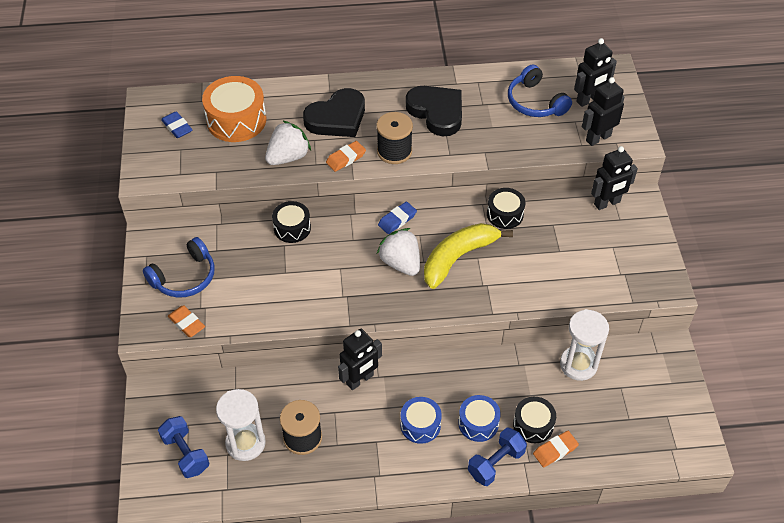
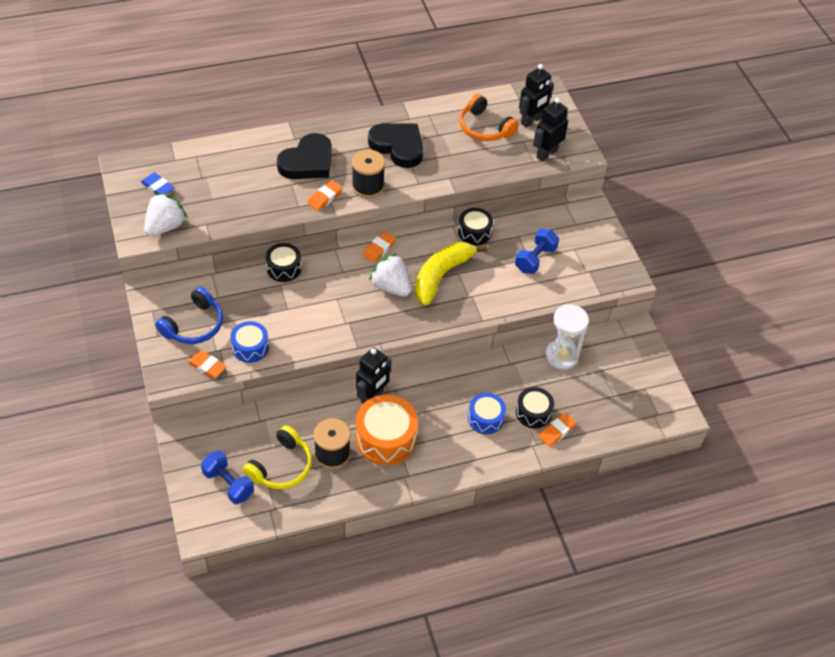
camera: 15 degrees left, 0 degrees up
orange drum [202,76,266,142] -> orange drum moved to [356,395,418,465]
white hourglass [216,389,266,461] -> yellow headphones [242,425,312,489]
white strawberry [265,120,311,165] -> white strawberry moved to [144,192,187,236]
blue eraser [378,201,417,234] -> orange eraser [362,231,396,263]
blue drum [400,397,442,444] -> blue drum moved to [231,321,269,363]
blue dumbbell [468,428,527,486] -> blue dumbbell moved to [515,229,559,274]
blue headphones [508,65,572,117] -> orange headphones [459,94,519,141]
black robot [591,146,638,210] -> none

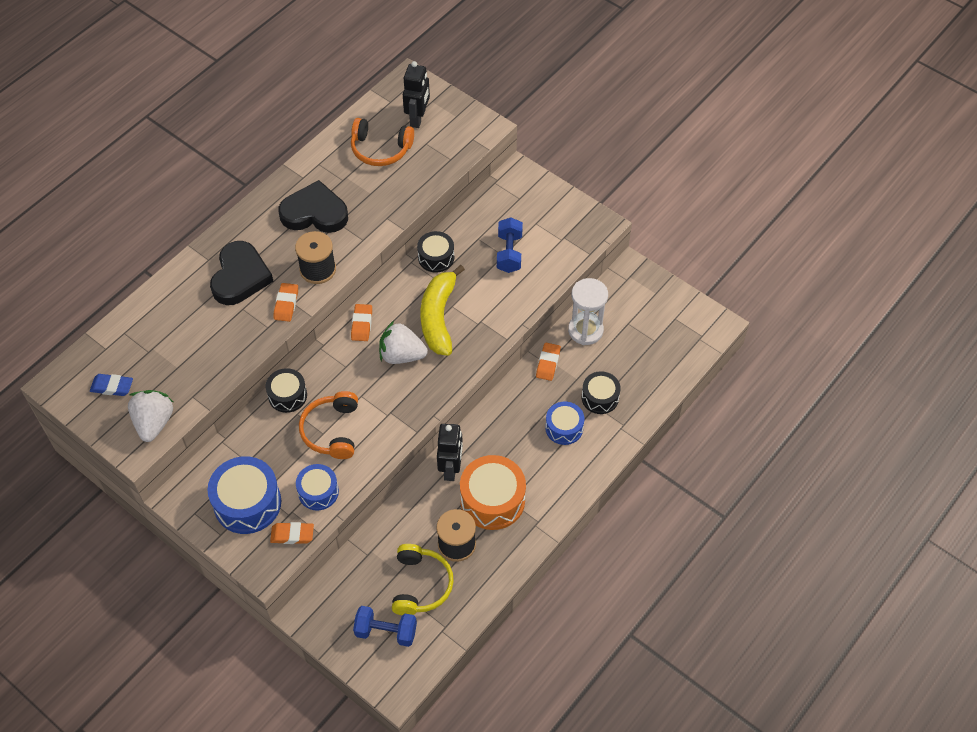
camera: 30 degrees left, 5 degrees up
blue headphones [155,287,223,344] -> blue drum [207,456,281,534]
black robot [533,98,568,162] -> none
orange eraser [538,413,576,447] -> orange eraser moved to [536,343,561,381]
none -> orange headphones [299,391,358,459]

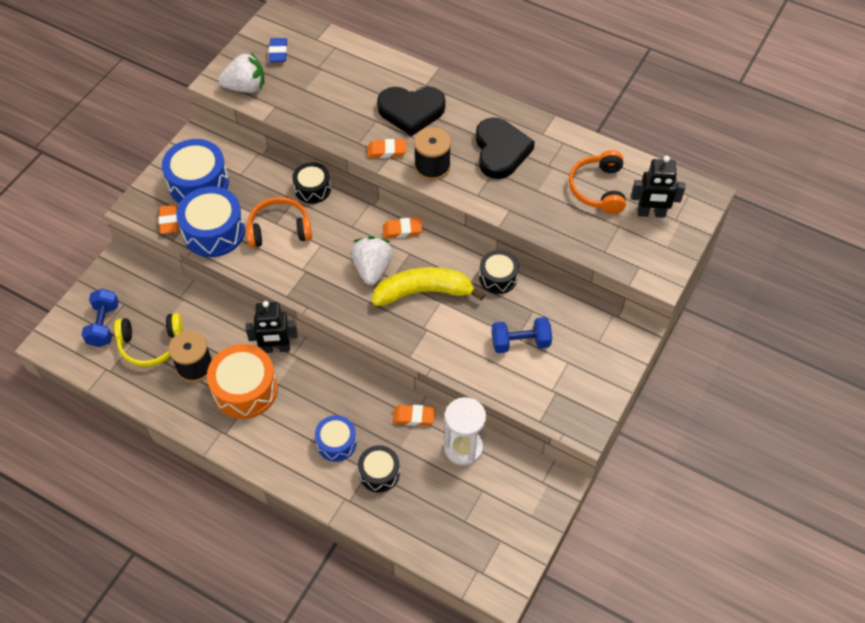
camera: 80 degrees right, 0 degrees up
blue drum [296,464,339,511] -> blue drum [176,186,245,257], size x1.66

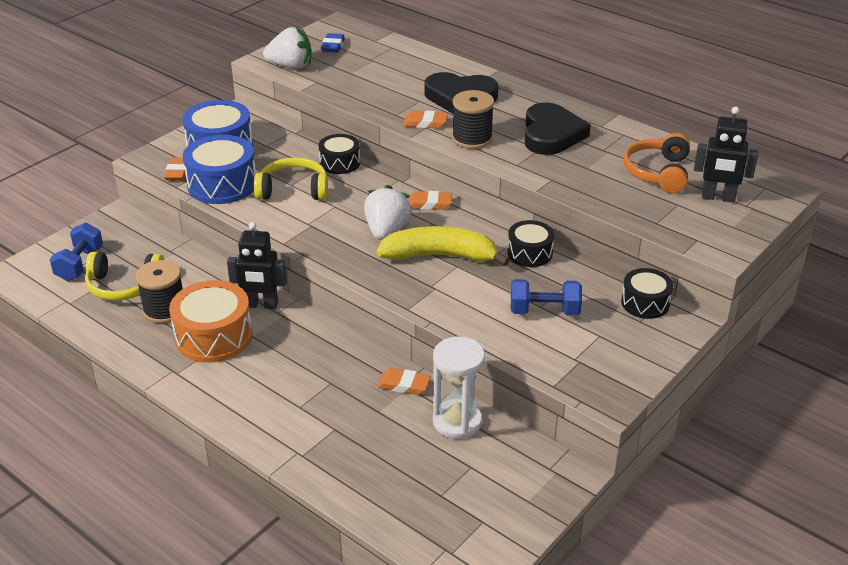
camera: 10 degrees right, 20 degrees down
orange headphones [246,197,312,248] -> yellow headphones [254,157,328,200]
blue drum [315,415,357,462] -> none
black drum [358,445,400,493] -> black drum moved to [621,268,673,319]

